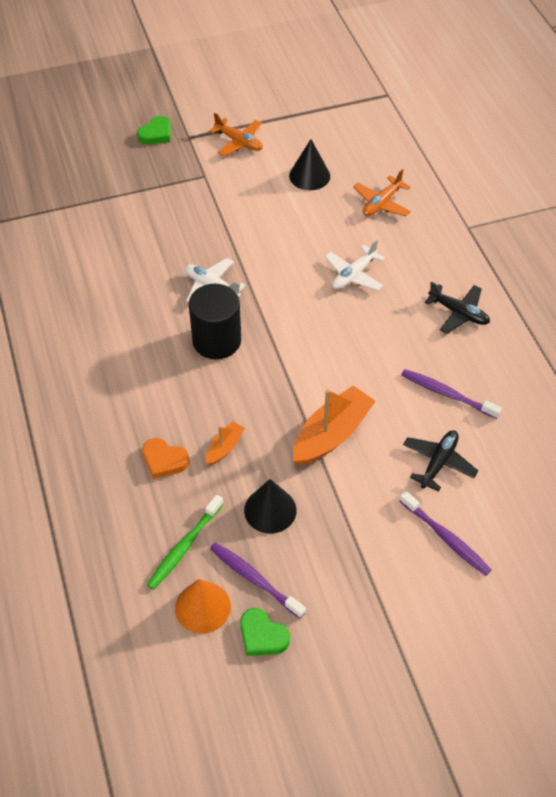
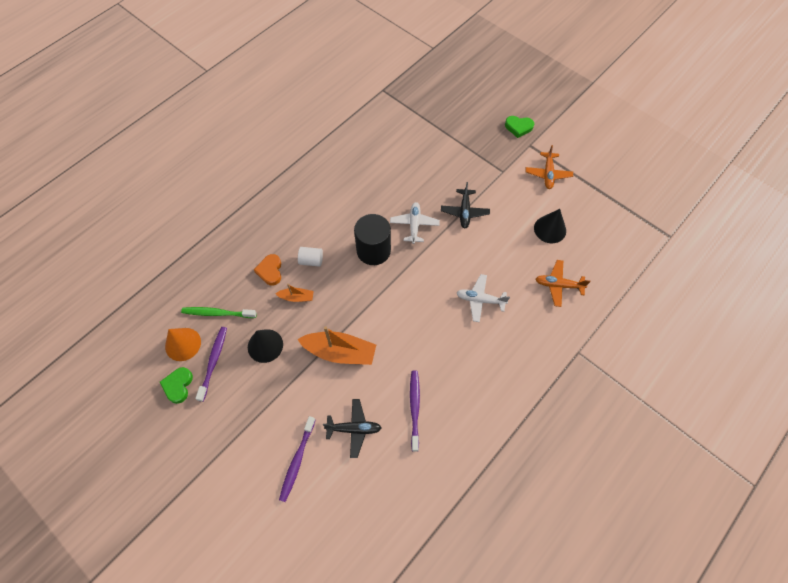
camera: 60 degrees right, 10 degrees up
black plane [425,281,490,334] -> black plane moved to [441,182,490,228]
none -> white cylinder [298,247,323,267]

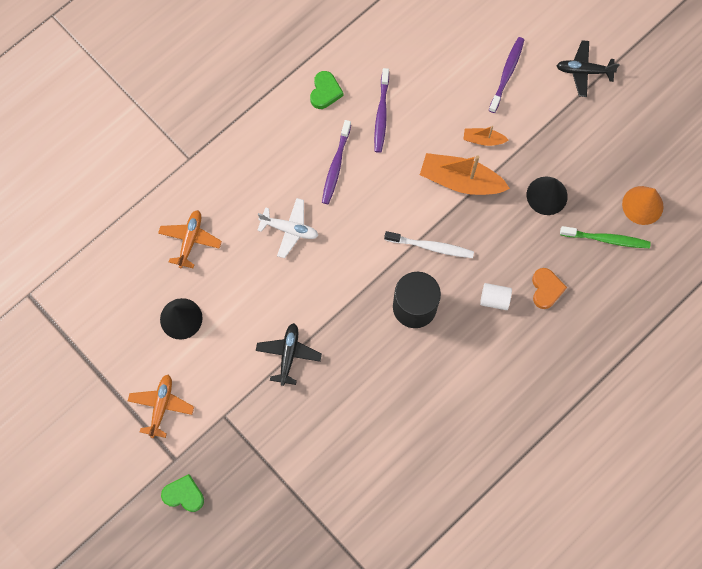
camera: 175 degrees left, 10 degrees up
green heart [160,367,193,404] -> green heart moved to [310,71,344,109]
purple toothbrush [195,327,227,402] -> purple toothbrush moved to [322,120,351,204]
orange boat [275,284,314,302] -> orange boat moved to [463,126,508,146]
black plane [323,399,381,458] -> black plane moved to [556,40,620,97]
white plane [390,202,440,244] -> none
orange plane [536,260,591,307] -> orange plane turned 90 degrees counterclockwise [158,210,222,269]
none -> white toothbrush [384,231,474,258]

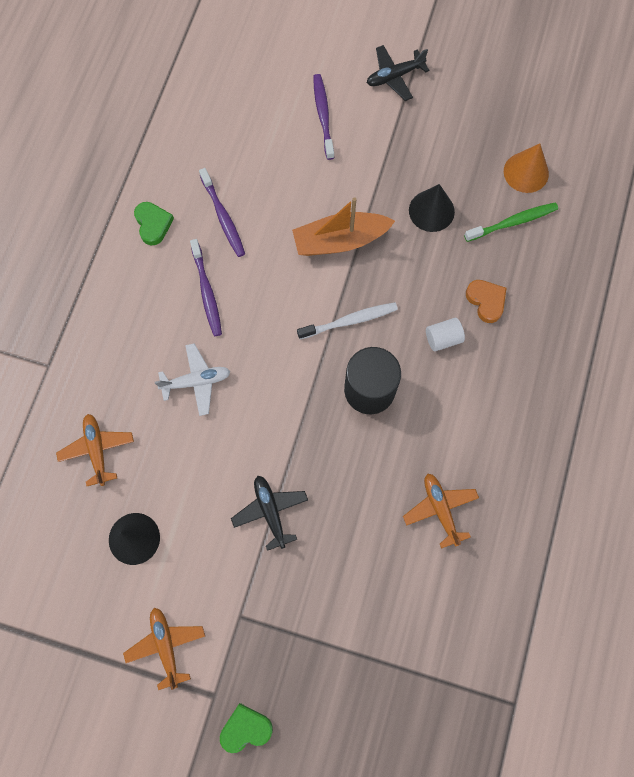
camera: 30 degrees left, 0 degrees up
orange boat [463,126,508,146] -> none
none -> orange plane [403,473,479,549]

